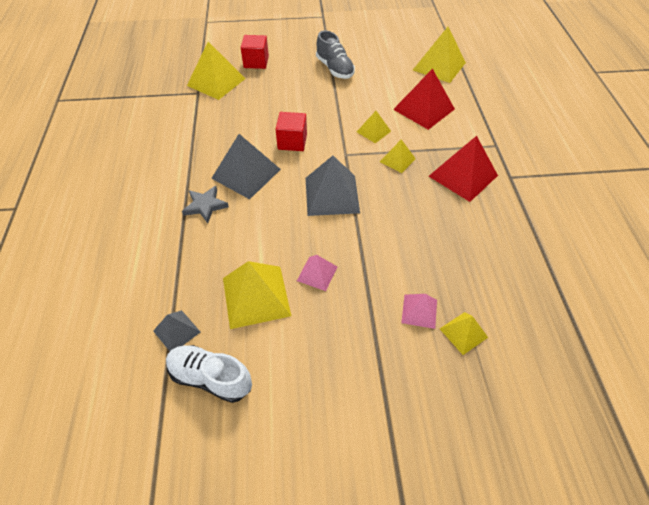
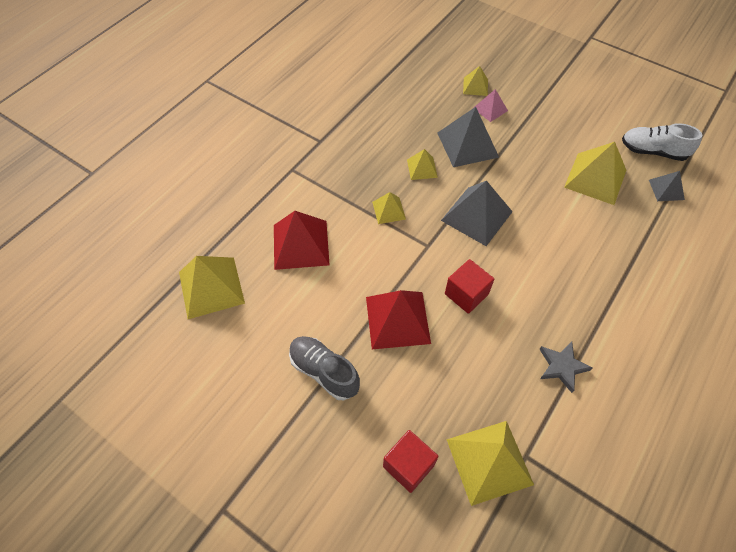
camera: 140 degrees left, 5 degrees up
white shoe [166,345,252,403] -> white shoe turned 135 degrees clockwise [622,123,702,161]
grey star [182,186,229,223] -> grey star moved to [539,342,592,393]
grey pyramid [211,134,281,199] -> grey pyramid moved to [437,107,499,167]
pink pyramid [297,255,337,291] -> none
grey shoe [316,30,355,79] -> grey shoe turned 60 degrees counterclockwise [289,336,360,400]
yellow pyramid [357,111,391,143] -> yellow pyramid moved to [407,149,438,180]
red pyramid [429,136,498,202] -> red pyramid moved to [366,290,431,349]

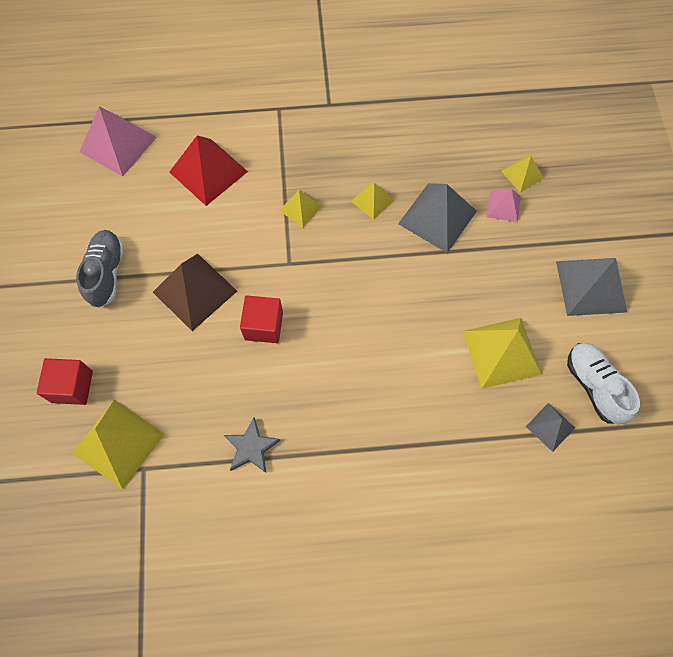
camera: 50 degrees right, 10 degrees up
yellow pyramid [179,256,245,319] -> pink pyramid [79,106,157,177]
red pyramid [366,290,431,349] -> brown pyramid [153,254,237,331]
grey pyramid [441,181,513,246] -> grey pyramid moved to [556,258,627,316]

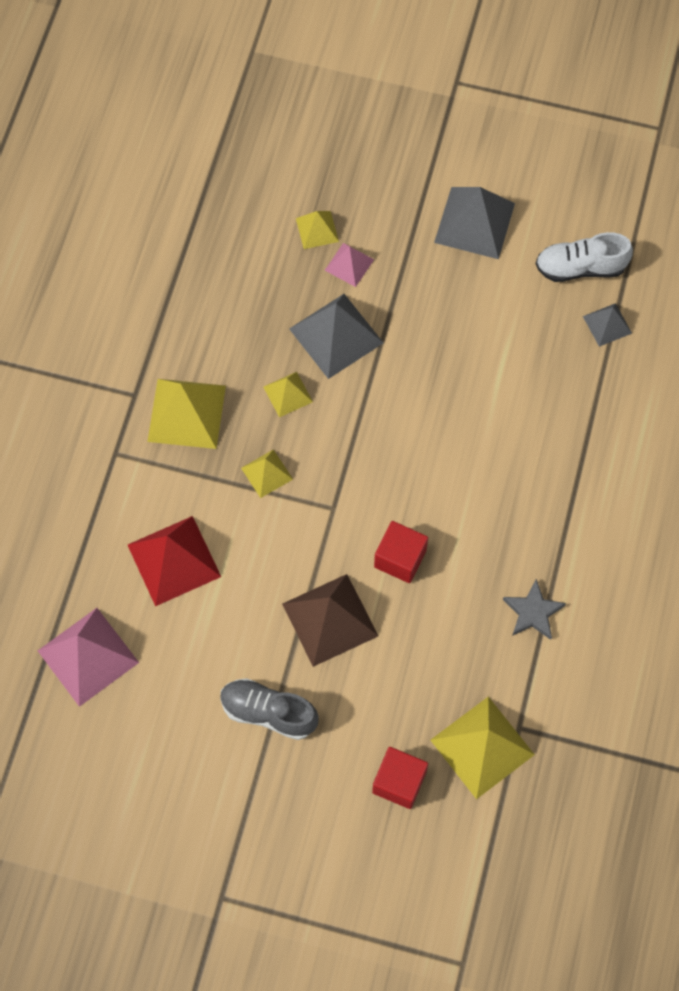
camera: 70 degrees left, 0 degrees up
yellow pyramid [463,318,542,389] -> yellow pyramid moved to [147,379,226,449]

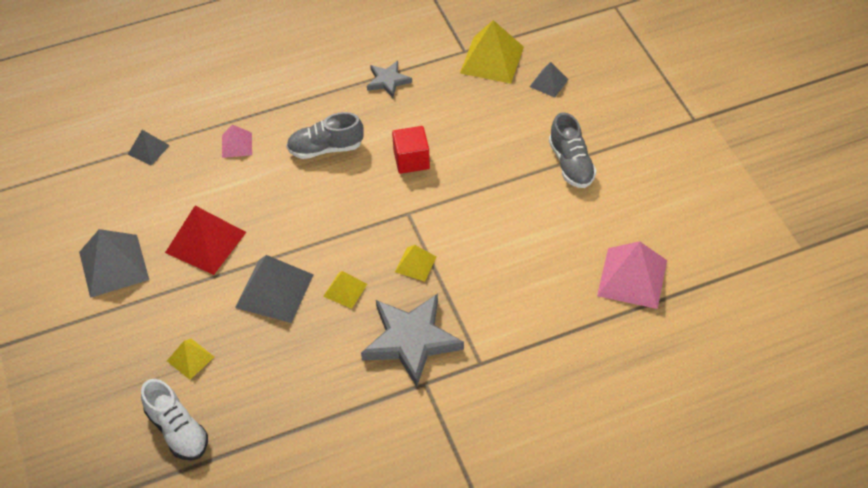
camera: 125 degrees left, 15 degrees down
red pyramid [128,516,221,606] -> red pyramid moved to [165,206,246,275]
yellow pyramid [147,379,226,449] -> grey star [361,294,464,387]
brown pyramid [282,574,378,667] -> none
pink pyramid [325,243,374,287] -> pink pyramid moved to [222,125,252,158]
red cube [372,747,428,809] -> grey pyramid [530,62,569,98]
white shoe [536,232,633,282] -> white shoe moved to [141,379,208,461]
none -> grey shoe [286,112,364,159]

